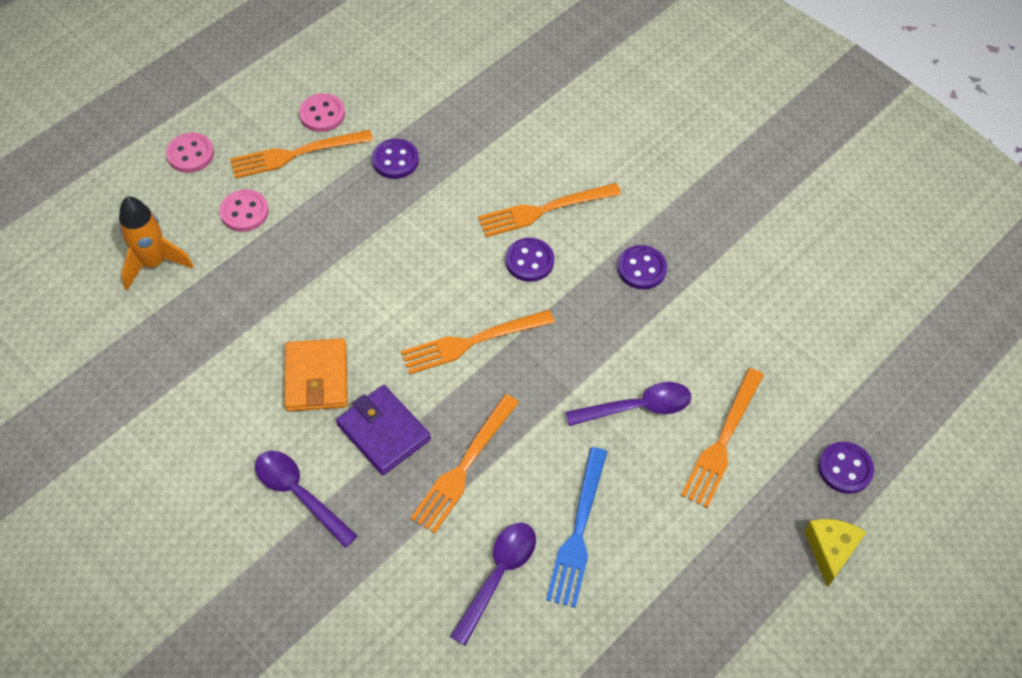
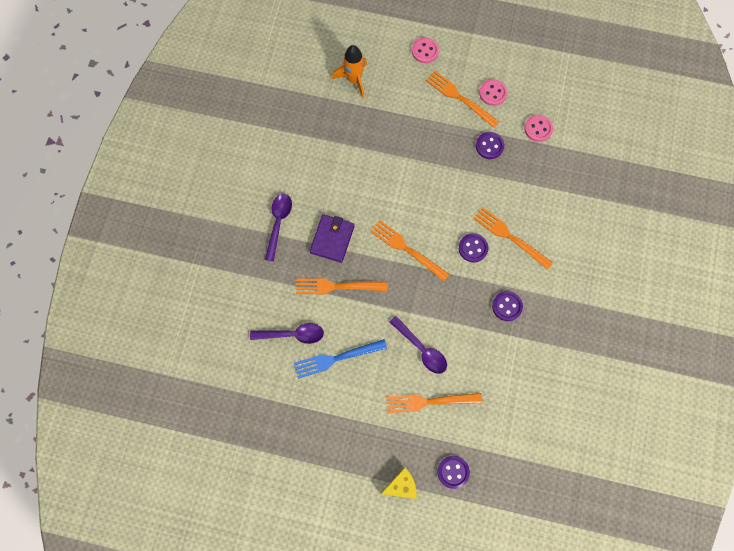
camera: 60 degrees right, 15 degrees up
pink button [219,189,269,232] -> pink button moved to [524,115,553,142]
orange wallet [284,338,348,411] -> none

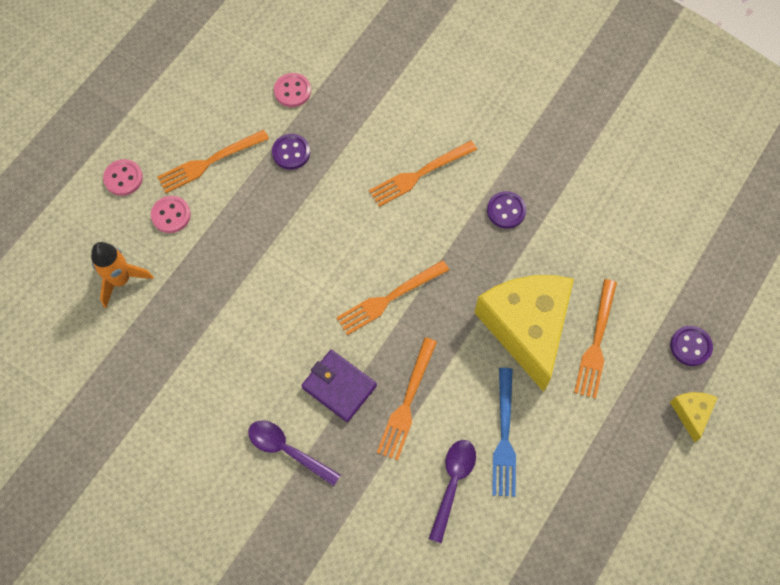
camera: 70 degrees left, 5 degrees down
purple spoon [390,316,447,374] -> yellow cheese [474,275,574,392]
purple button [459,233,488,262] -> none
pink button [479,79,508,106] -> pink button moved to [151,196,191,233]

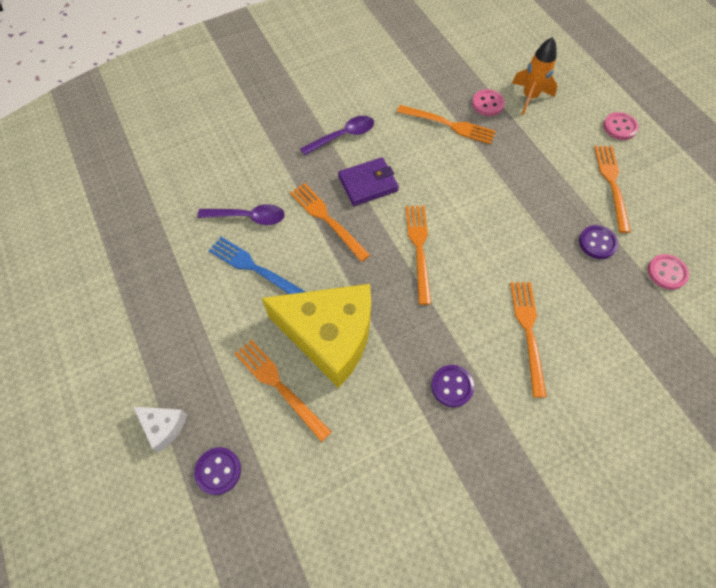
camera: 120 degrees right, 5 degrees down
pink button [151,196,191,233] -> pink button moved to [472,89,505,116]
purple spoon [429,440,476,544] -> purple spoon turned 45 degrees counterclockwise [198,204,285,225]
yellow cheese [670,392,718,442] -> white cheese [133,407,187,452]
none -> orange fork [397,105,496,144]

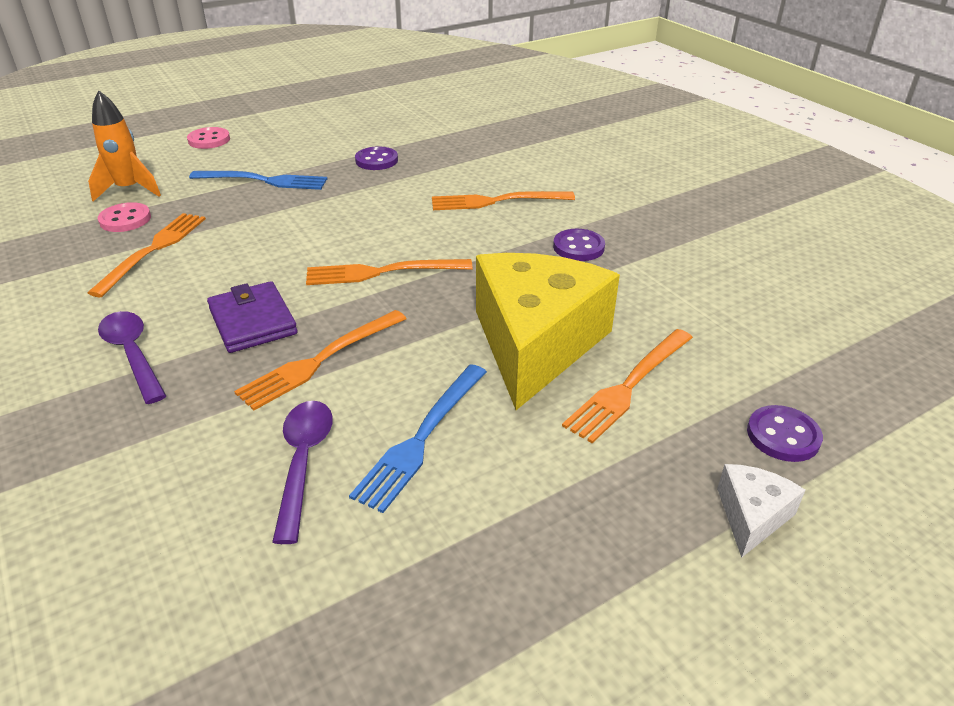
camera: 95 degrees left, 25 degrees down
orange fork [594,146,631,233] -> none
pink button [647,254,689,290] -> none
none -> blue fork [189,171,327,190]

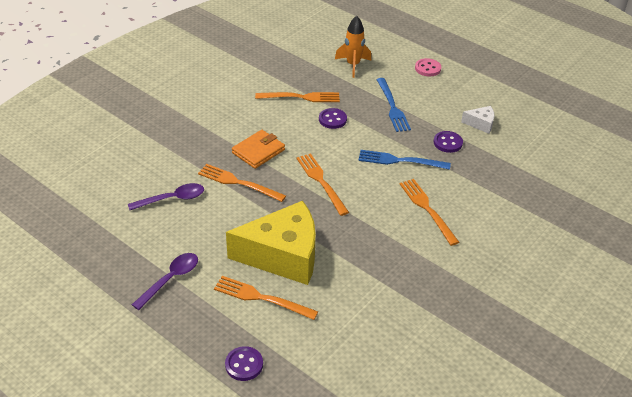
camera: 70 degrees right, 5 degrees up
pink button [98,202,151,232] -> none
purple spoon [98,311,166,404] -> purple spoon moved to [132,253,198,310]
purple wallet [207,281,298,353] -> orange wallet [232,130,285,169]
blue fork [349,364,487,513] -> blue fork moved to [358,150,451,170]
purple button [553,229,605,261] -> purple button moved to [319,108,347,129]
white cheese [717,464,805,558] -> white cheese moved to [461,106,494,134]

